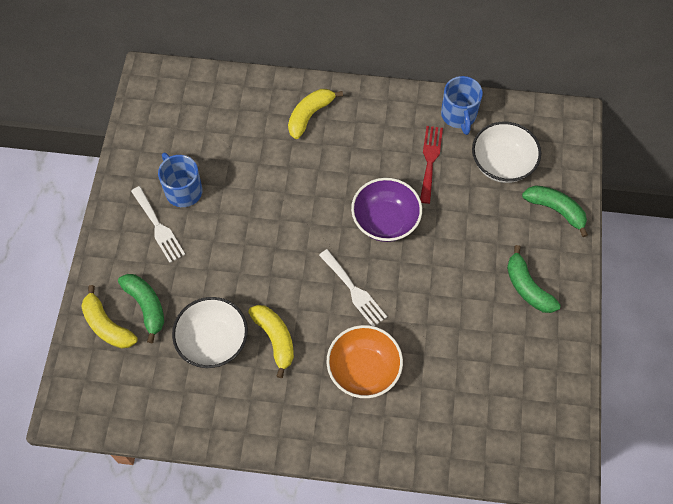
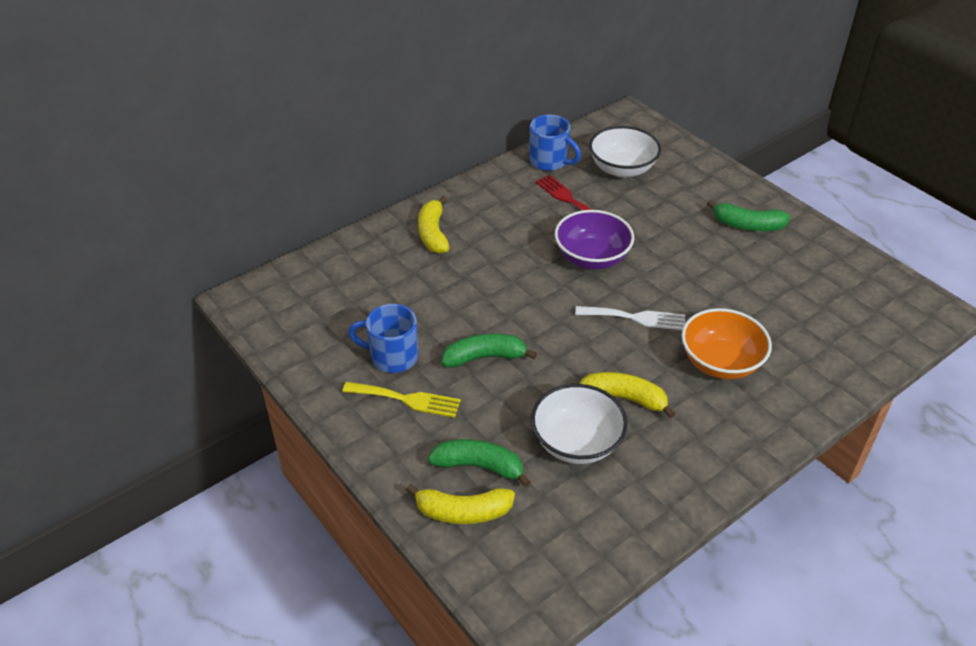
camera: 45 degrees left, 20 degrees down
white fork [131,186,185,263] -> yellow fork [342,382,461,418]
green banana [522,185,588,237] -> green banana moved to [442,334,537,368]

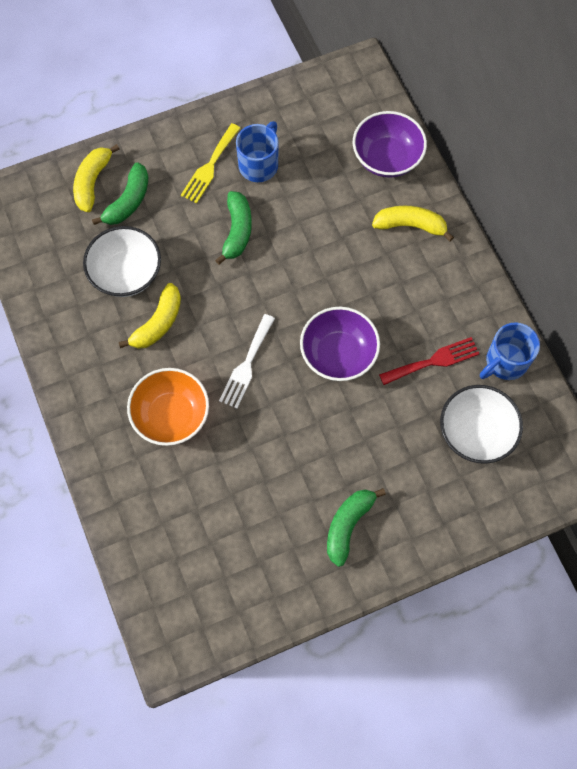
camera: 105 degrees right, 25 degrees up
none -> purple bowl [353,111,427,178]

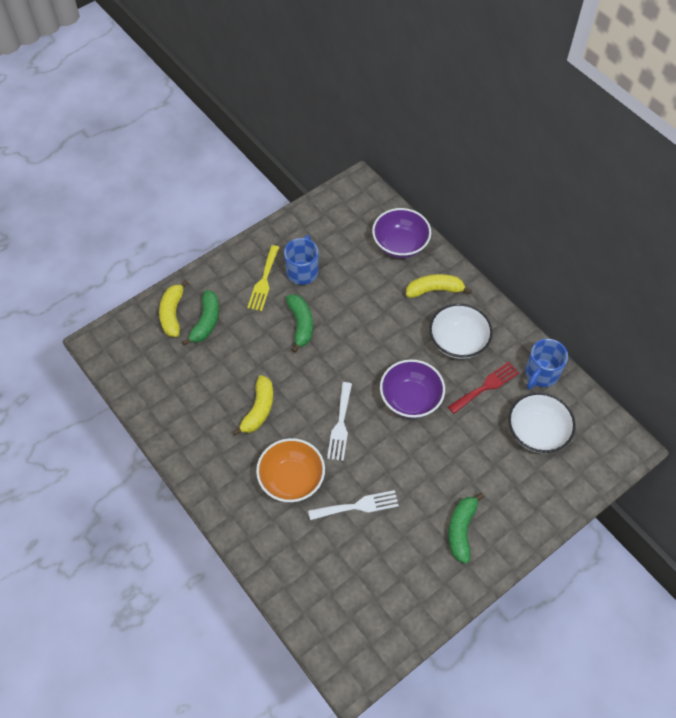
camera: 15 degrees left, 10 degrees down
white bowl [83,226,161,297] -> white bowl moved to [429,303,493,359]
none -> white fork [308,490,399,520]

